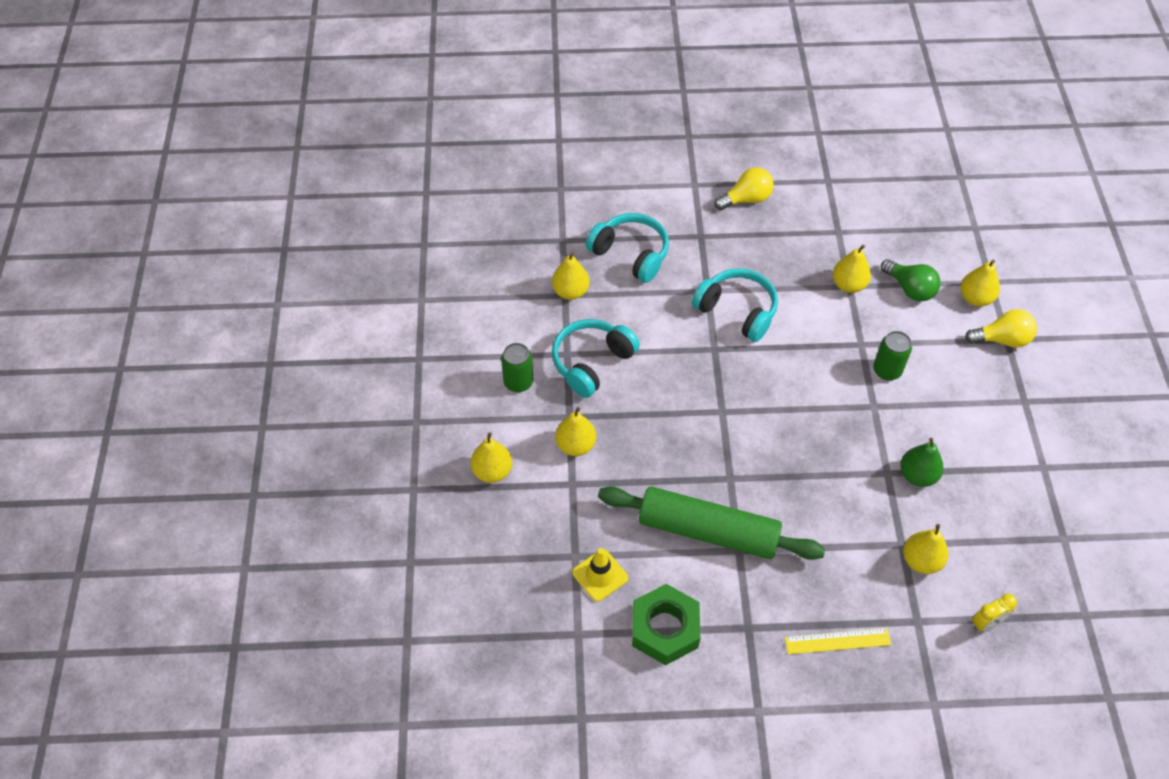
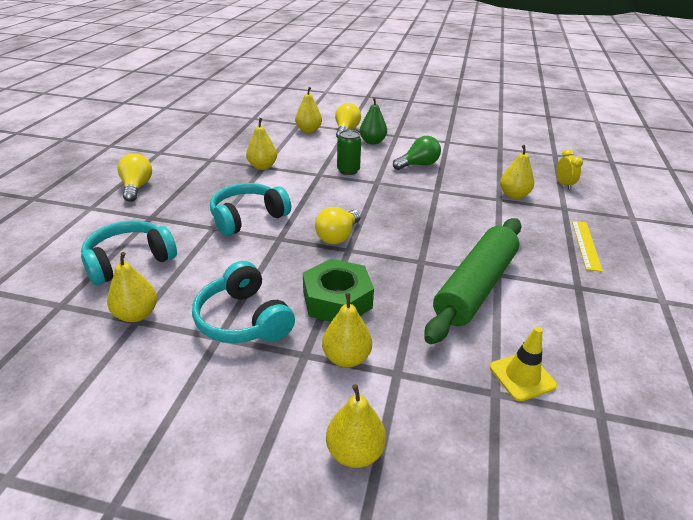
camera: 75 degrees left, 20 degrees down
green can [501,343,533,392] -> none
green nut [632,584,700,665] -> green nut moved to [303,259,374,322]
green light bulb [881,259,941,302] -> green light bulb moved to [393,136,441,170]
green pear [900,438,944,487] -> green pear moved to [360,97,387,145]
none -> yellow light bulb [315,207,361,244]

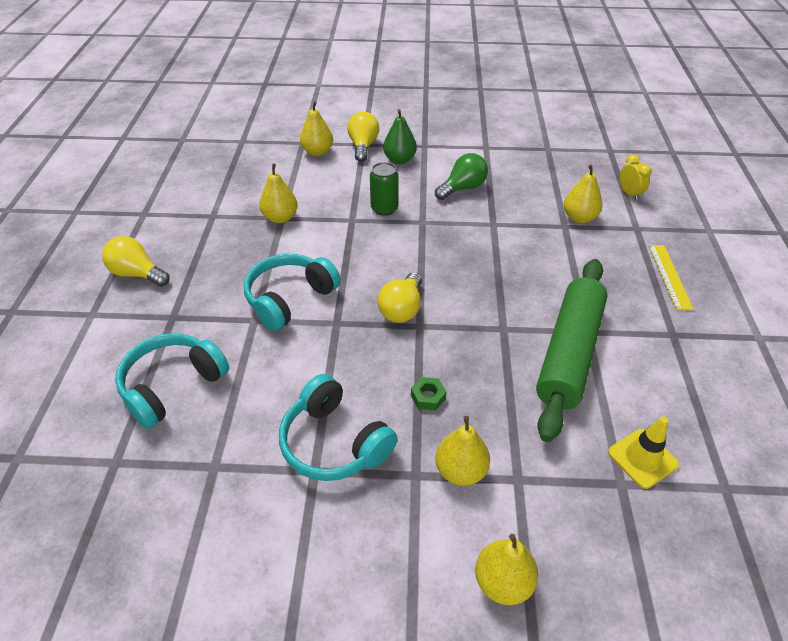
camera: 10 degrees left, 10 degrees up
yellow pear [107,252,157,322] -> none
yellow light bulb [117,153,152,202] -> yellow light bulb turned 45 degrees counterclockwise [102,236,169,287]
green nut [303,259,374,322] -> green nut [411,377,447,411], size x0.43

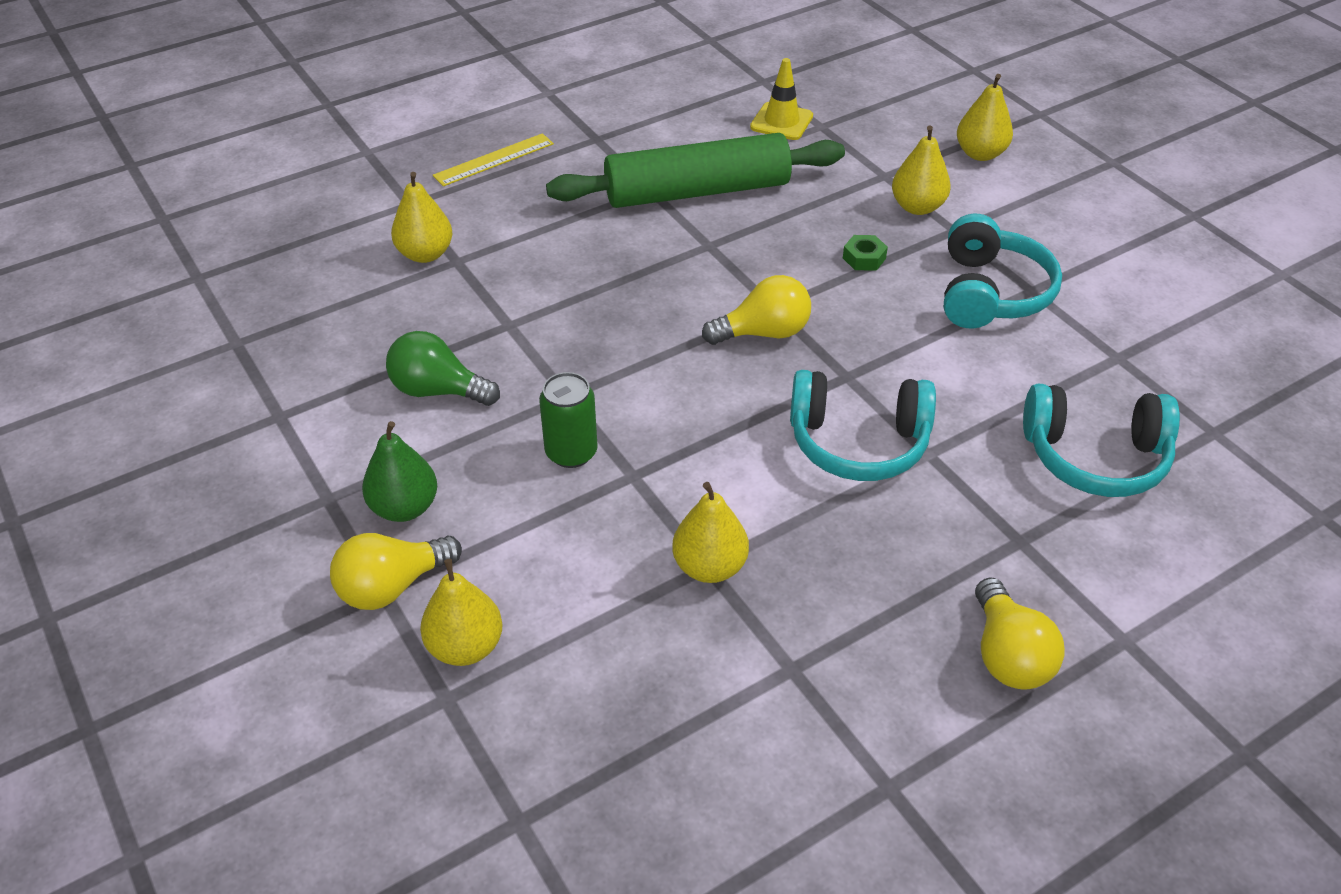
camera: 125 degrees left, 0 degrees up
yellow clock [620,154,652,201] -> none

